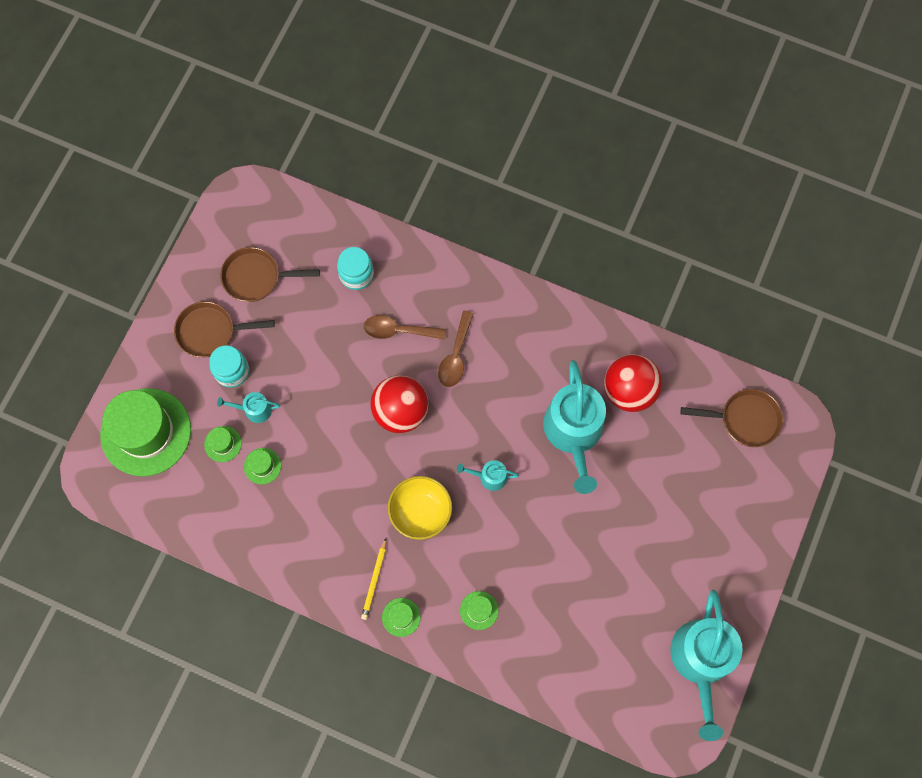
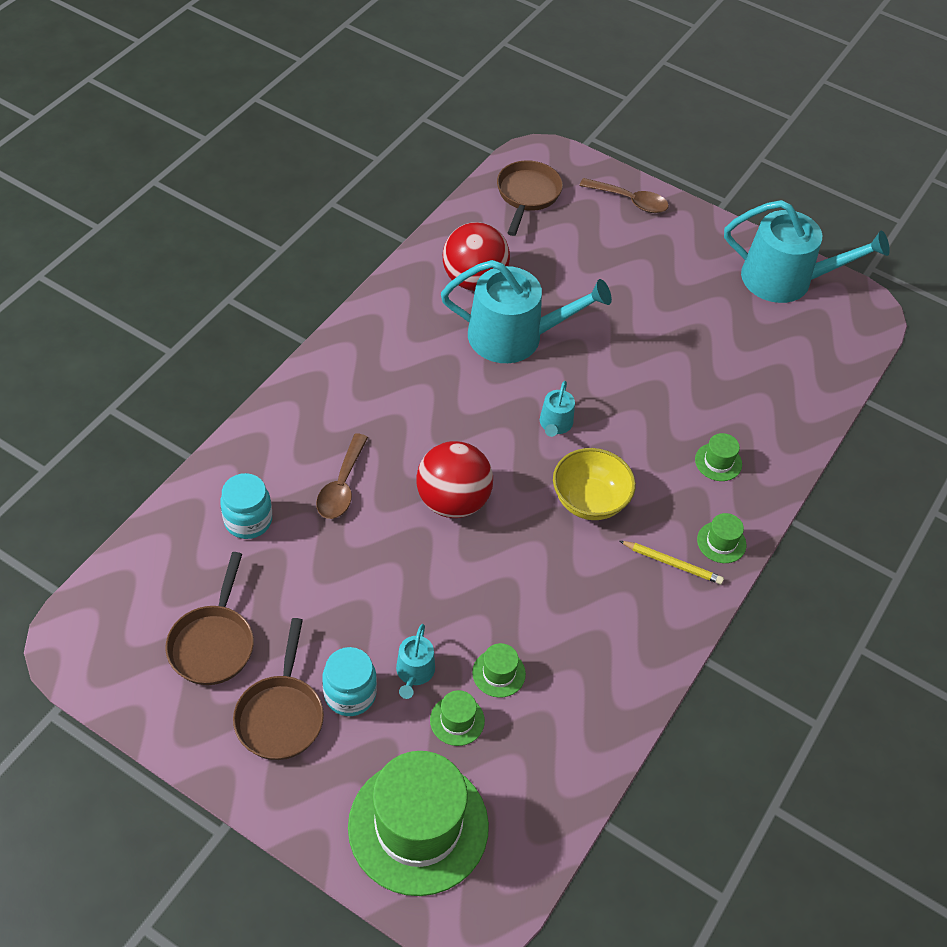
camera: 85 degrees left, 20 degrees down
brown spoon [438,311,474,387] -> brown spoon moved to [579,178,669,213]

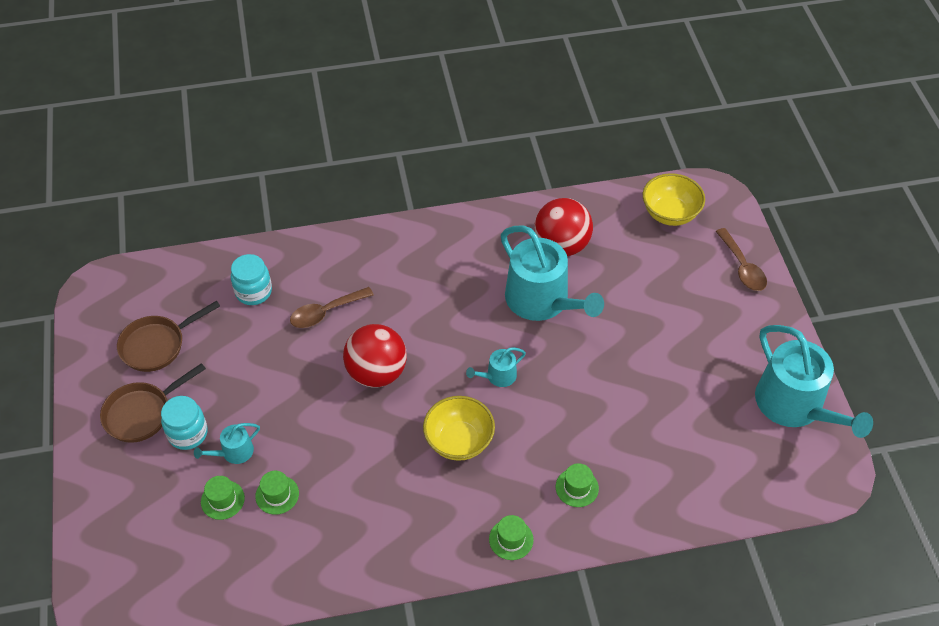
camera: 50 degrees right, 0 degrees up
green hat [348,751,489,896] -> none
brown pan [497,160,563,236] -> yellow bowl [643,173,705,226]
yellow pencil [620,541,724,584] -> none

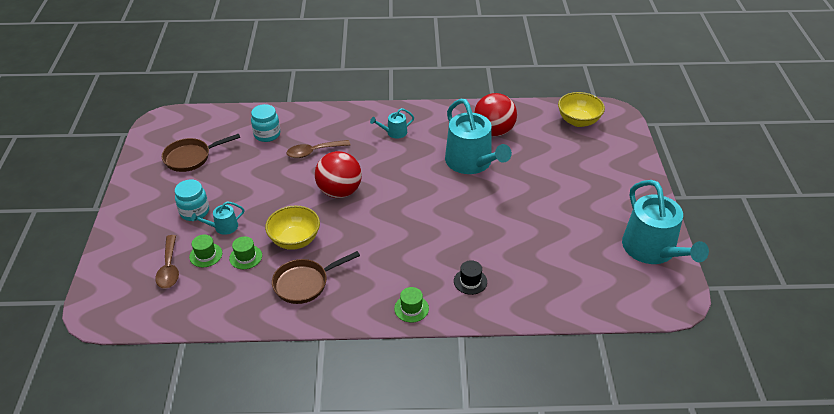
camera: 10 degrees right, 10 degrees down
brown pan [100,363,206,443] -> brown pan moved to [272,251,360,304]
yellow bowl [423,396,495,461] -> yellow bowl moved to [265,205,320,250]
turquoise watering can [466,347,526,387] -> turquoise watering can moved to [370,108,414,139]
green hat [556,463,599,507] -> black hat [454,260,487,295]
brown spoon [716,228,767,291] -> brown spoon moved to [155,235,179,288]

